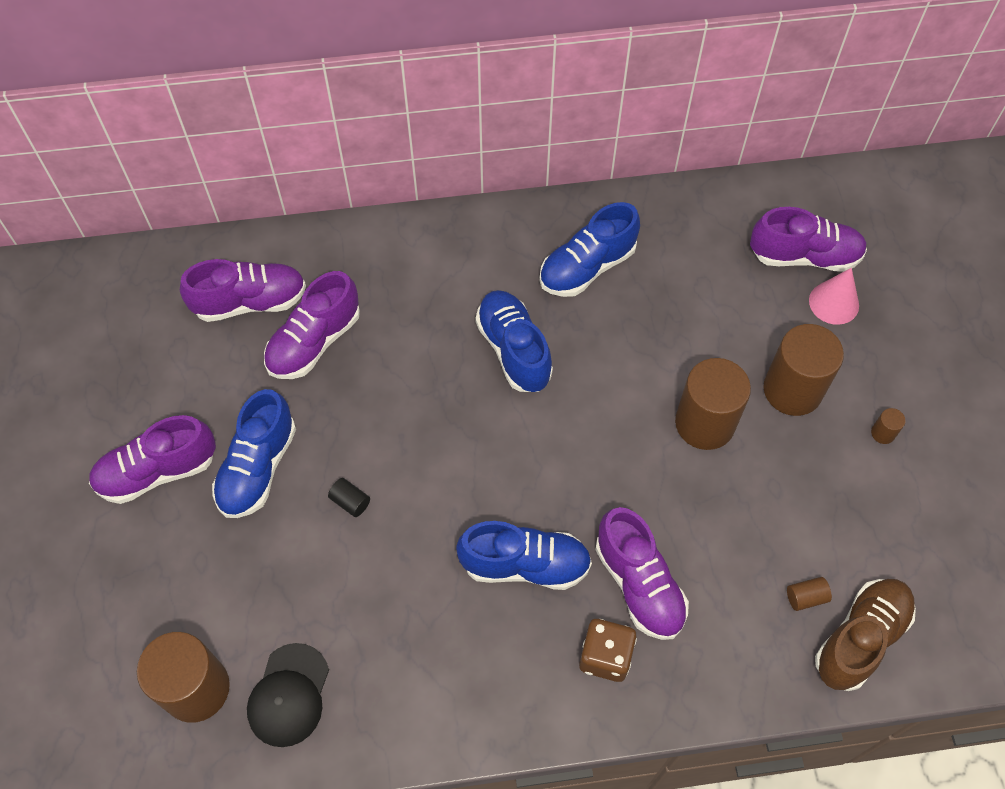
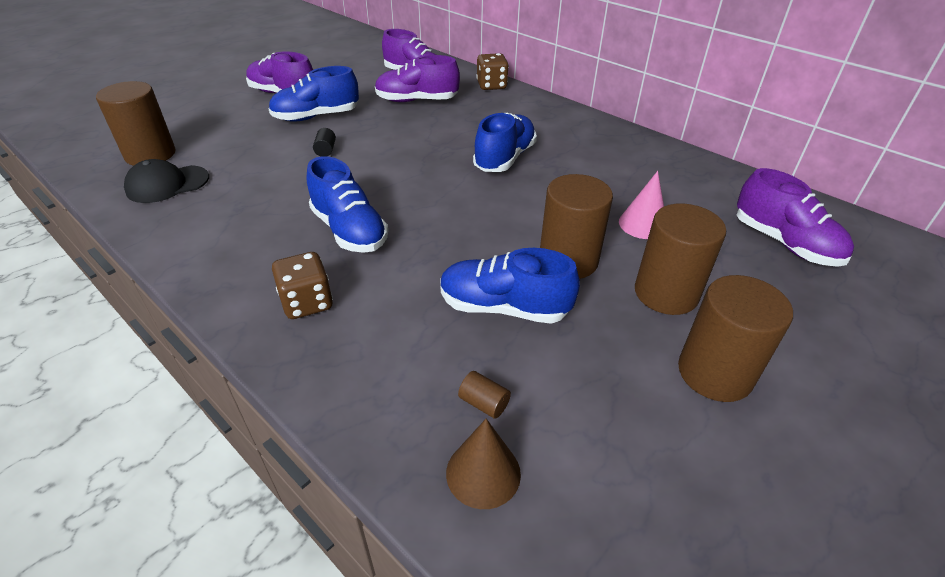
camera: 50 degrees right, 20 degrees down
blue shoe [539,202,640,297] -> blue shoe moved to [440,248,580,324]
purple shoe [596,507,689,640] -> none
pink cone [809,268,859,325] -> pink cone moved to [619,171,664,239]
brown shoe [815,579,916,691] -> brown cone [446,419,521,509]
brown cylinder [871,408,906,444] -> brown cylinder [678,275,793,402], size x2.50
none -> brown dice [476,53,509,90]

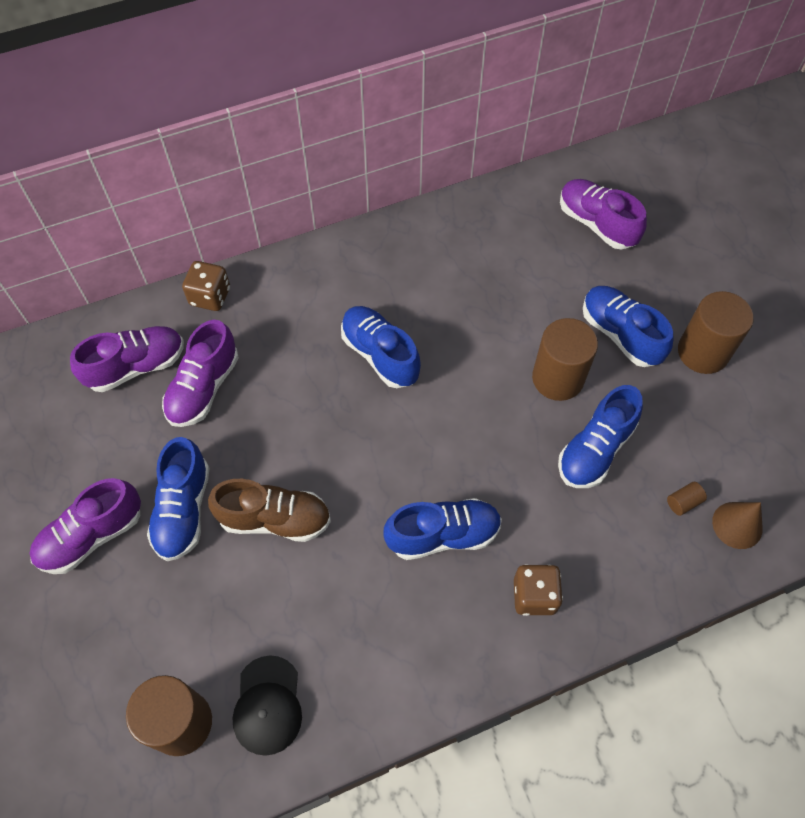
camera: 65 degrees left, 20 degrees up
black cylinder [313,128,336,156] -> brown shoe [208,479,331,542]
pink cone [619,171,664,239] -> none
brown cylinder [635,203,726,315] -> blue shoe [583,286,673,367]
purple shoe [737,168,854,267] -> purple shoe turned 120 degrees counterclockwise [560,179,647,250]

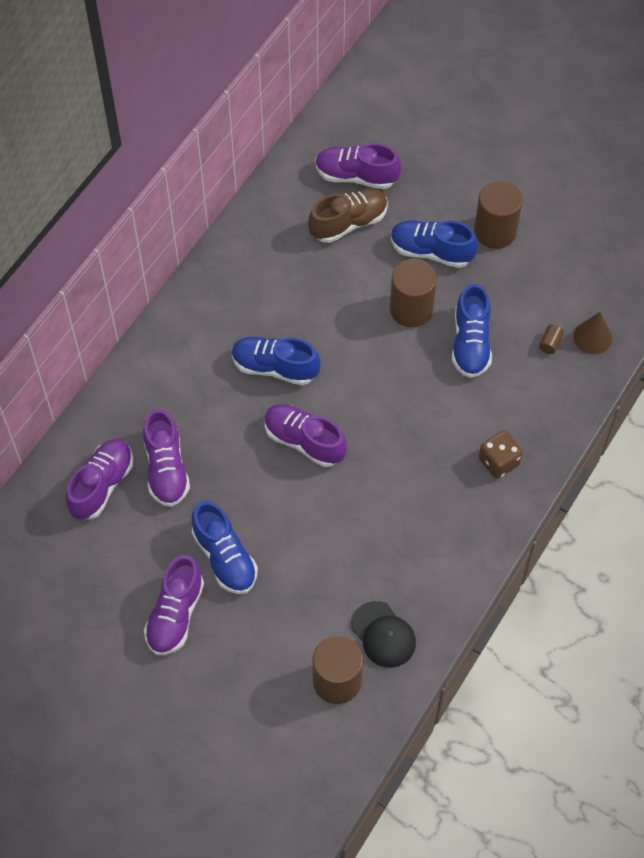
camera: 35 degrees left, 0 degrees up
brown dice [182,261,230,311] -> none
brown shoe [208,479,331,542] -> brown shoe moved to [308,189,388,243]
blue shoe [383,498,502,560] -> none
none -> purple shoe [264,404,347,467]

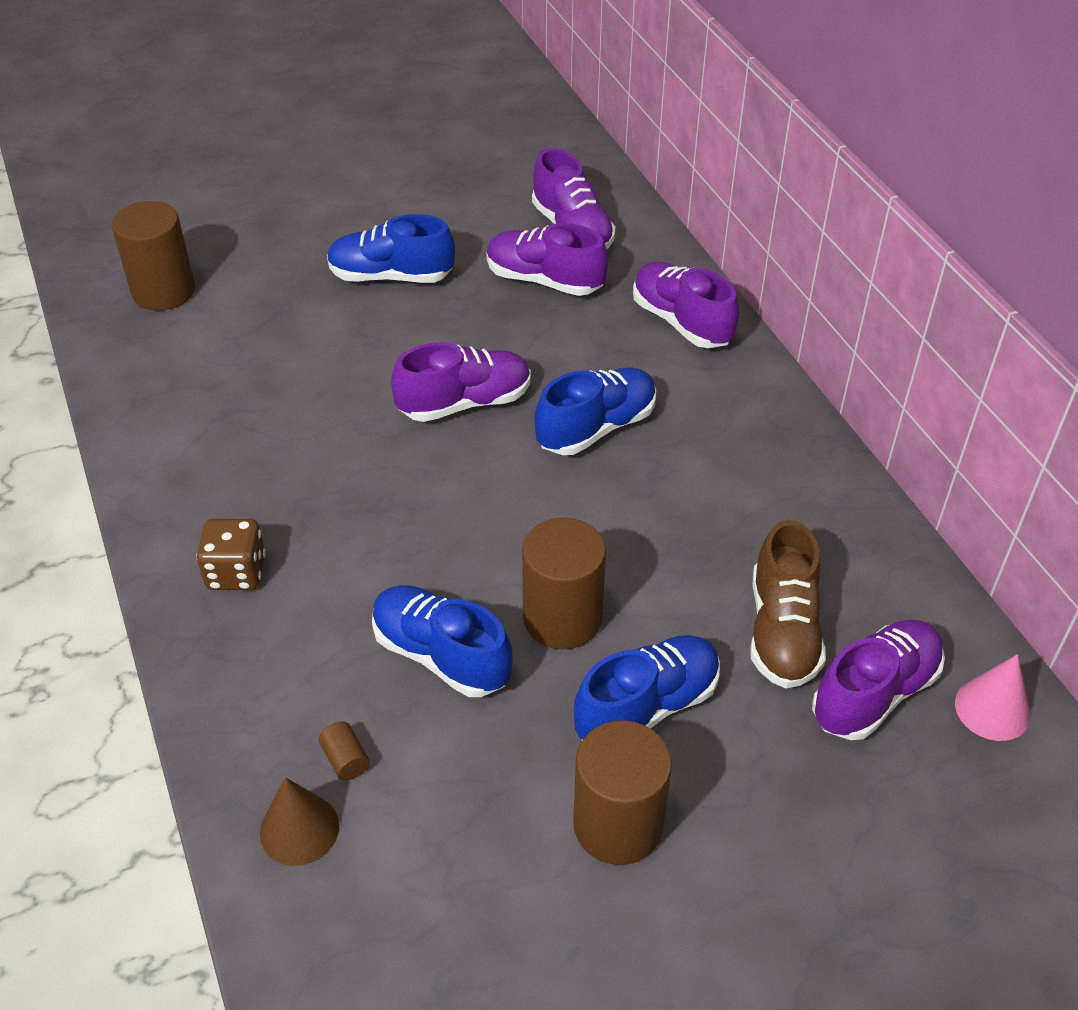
camera: 125 degrees right, 15 degrees down
purple shoe [144,555,204,655] -> purple shoe moved to [633,262,739,348]
black cap [351,601,416,668] -> none
none -> pink cone [955,654,1030,741]

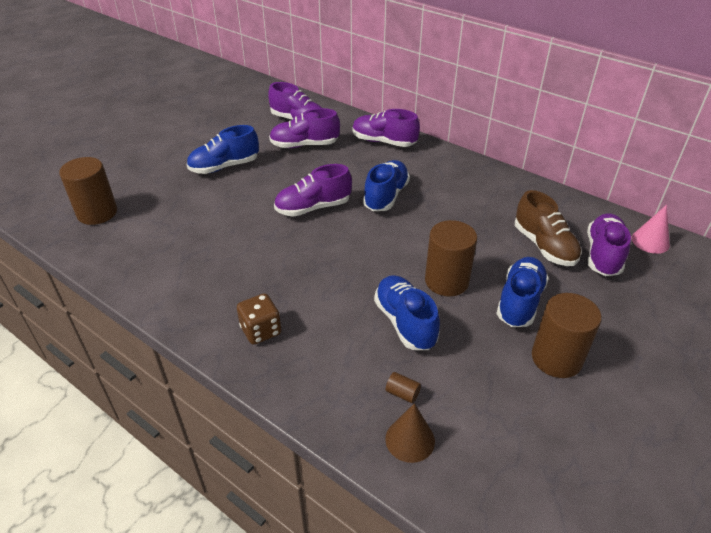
camera: 30 degrees left, 5 degrees down
blue shoe [372,585,513,697] -> blue shoe turned 60 degrees clockwise [374,275,440,350]
purple shoe [391,342,531,422] -> purple shoe turned 150 degrees counterclockwise [274,164,352,217]

